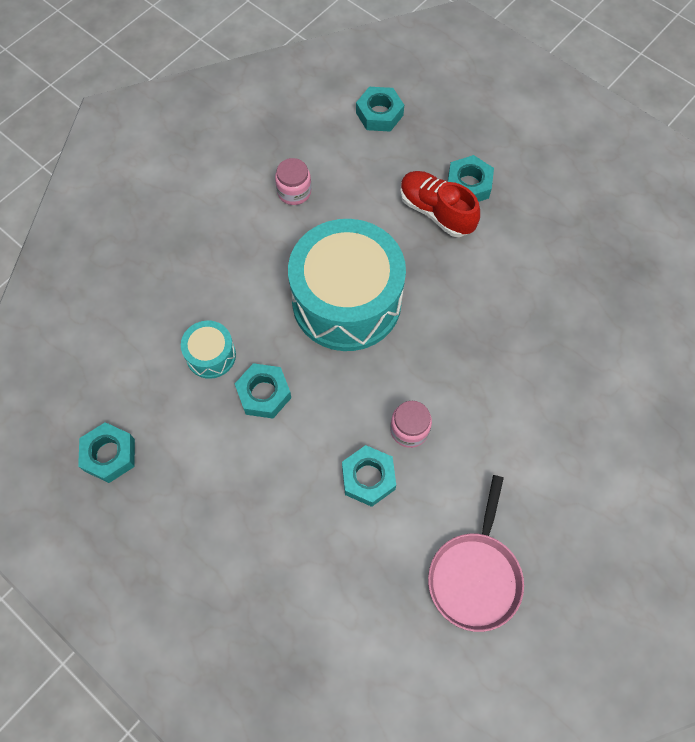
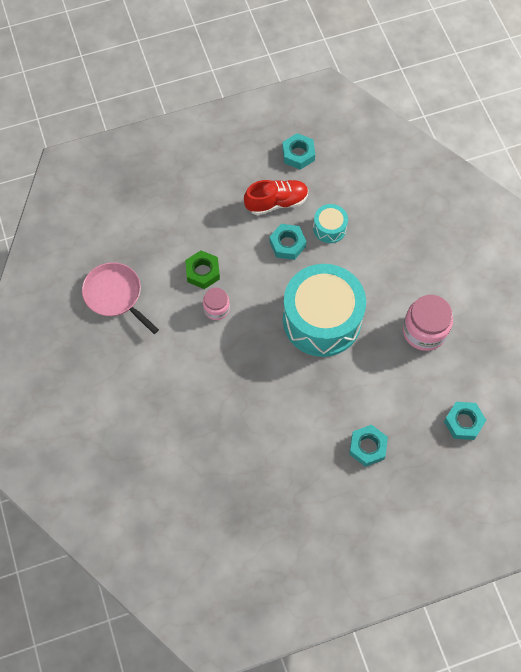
camera: 120 degrees right, 0 degrees up
pink jar [275,158,311,205] -> pink jar [403,295,453,351], size x1.70
turquoise nut [342,445,396,507] -> green nut [185,250,220,289]
red shoe [400,171,480,237] -> red shoe moved to [244,180,308,215]

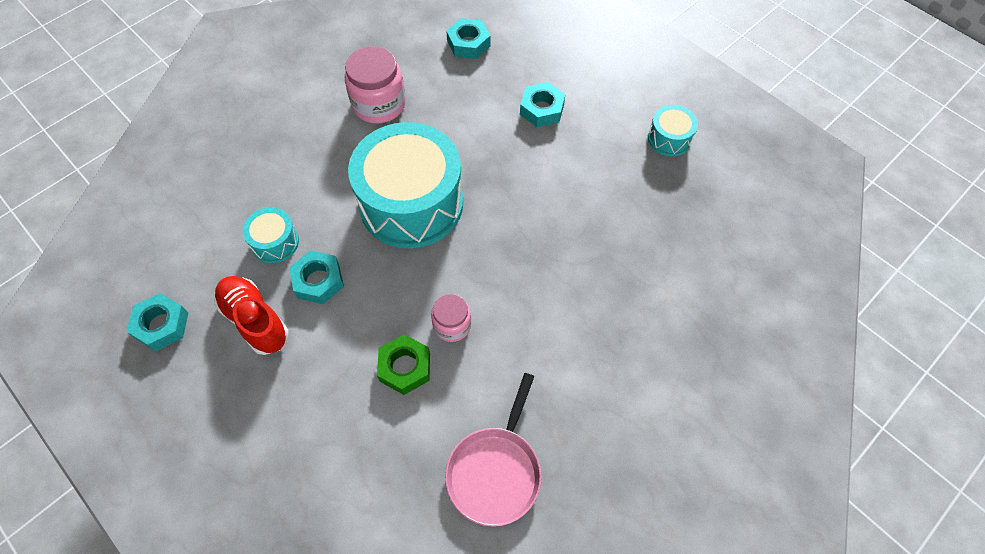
camera: 115 degrees left, 5 degrees down
none -> turquoise drum [648,105,698,156]

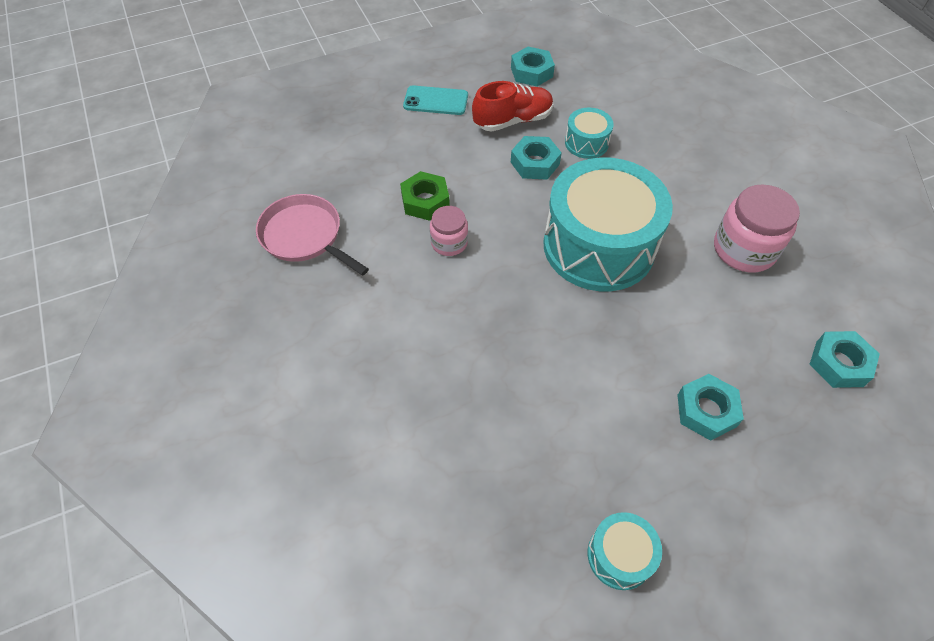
camera: 110 degrees right, 5 degrees down
none -> turquoise phone [403,85,468,115]

